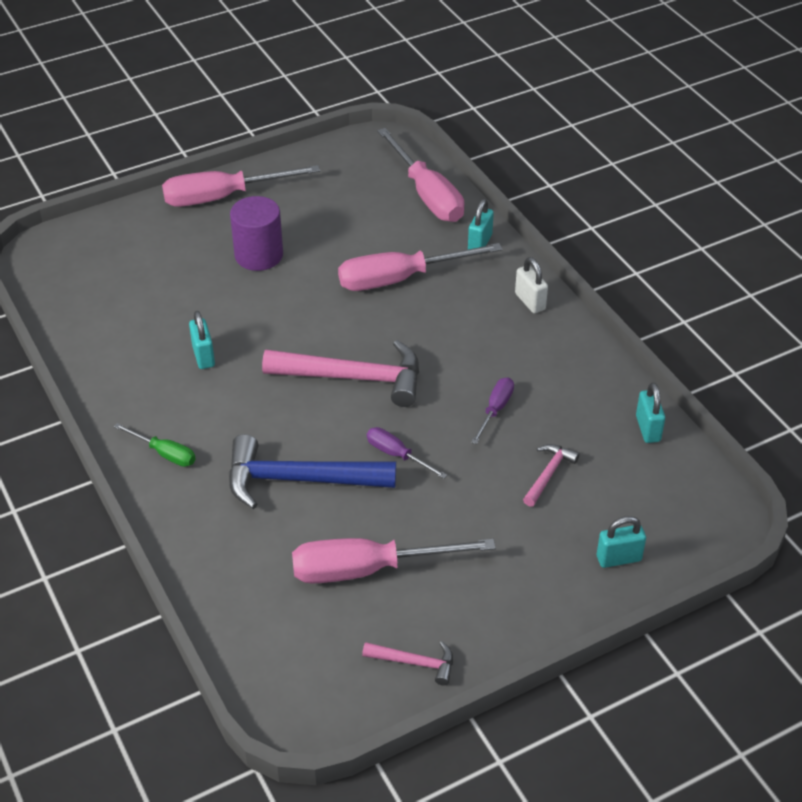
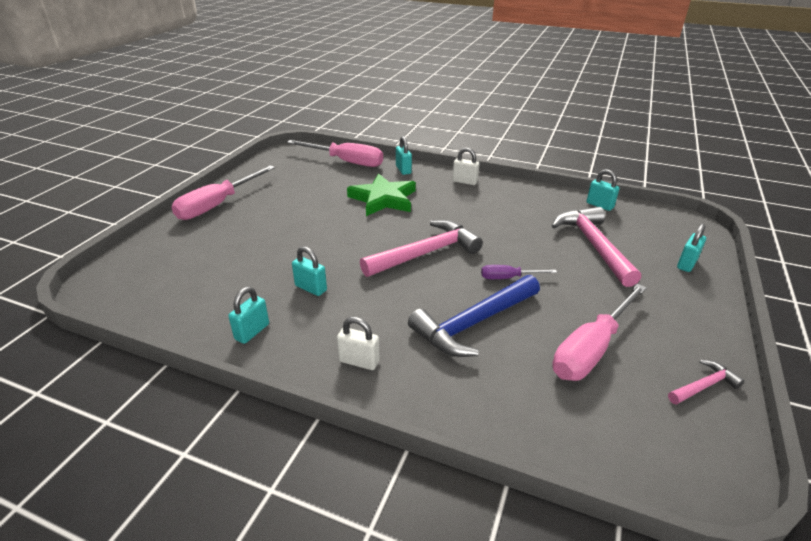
camera: 40 degrees left, 10 degrees down
green screwdriver [114,423,196,467] -> white padlock [337,317,379,370]
purple cylinder [230,196,283,271] -> none
pink screwdriver [338,243,503,291] -> green star [347,173,416,216]
purple screwdriver [471,377,514,444] -> none
pink hammer [523,444,580,507] -> pink hammer [552,207,641,287], size x2.05
none -> turquoise padlock [228,287,269,344]

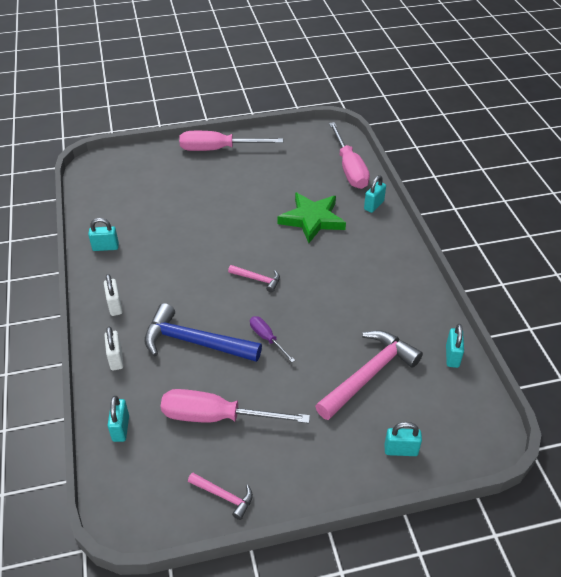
camera: 55 degrees right, 10 degrees up
turquoise padlock [292,246,327,296] -> turquoise padlock moved to [107,396,129,442]
pink hammer [360,220,483,277] -> pink hammer [228,265,280,293], size x0.49
white padlock [452,148,479,185] -> white padlock moved to [104,326,124,371]

